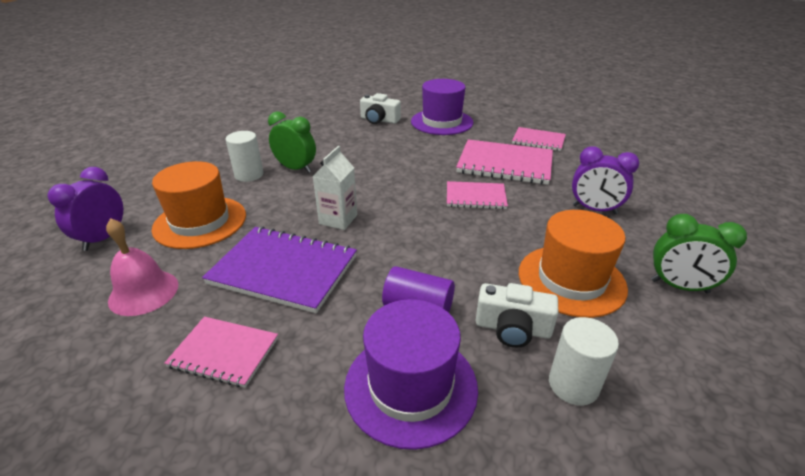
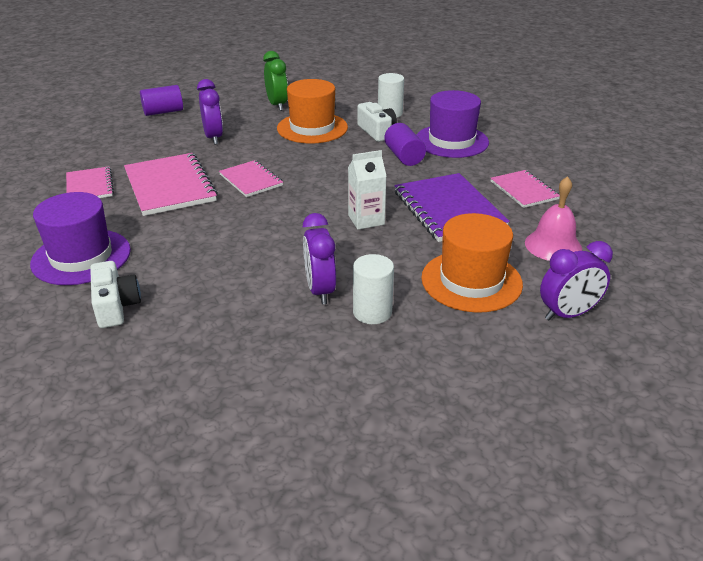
camera: 130 degrees left, 0 degrees up
green clock [268,111,316,173] -> purple clock [303,213,336,304]
none -> purple cylinder [140,85,183,116]

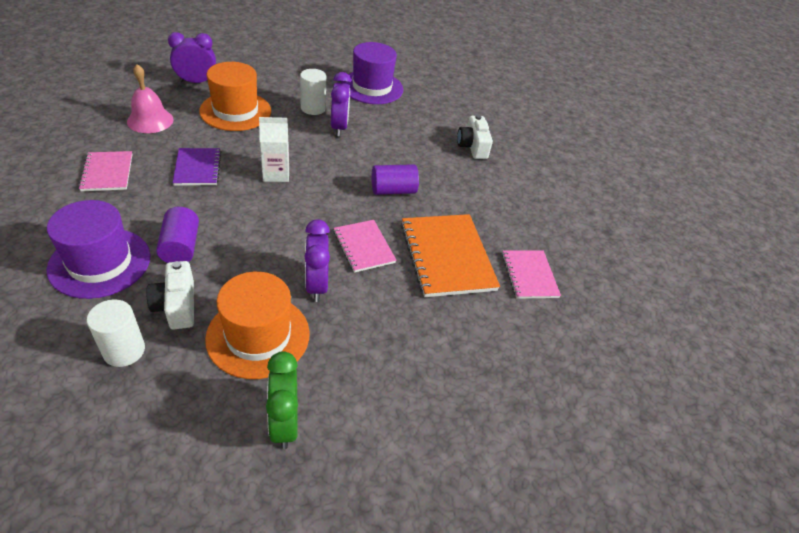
camera: 175 degrees left, 10 degrees up
purple hat [30,192,131,285] -> purple hat moved to [341,42,403,104]
pink notebook [124,153,218,216] -> orange notebook [401,214,500,297]
purple cylinder [140,85,183,116] -> purple cylinder moved to [371,164,419,195]
purple clock [197,79,223,144] -> purple clock moved to [304,219,330,302]
purple notebook [394,173,510,242] -> purple notebook [173,148,221,186], size x0.59

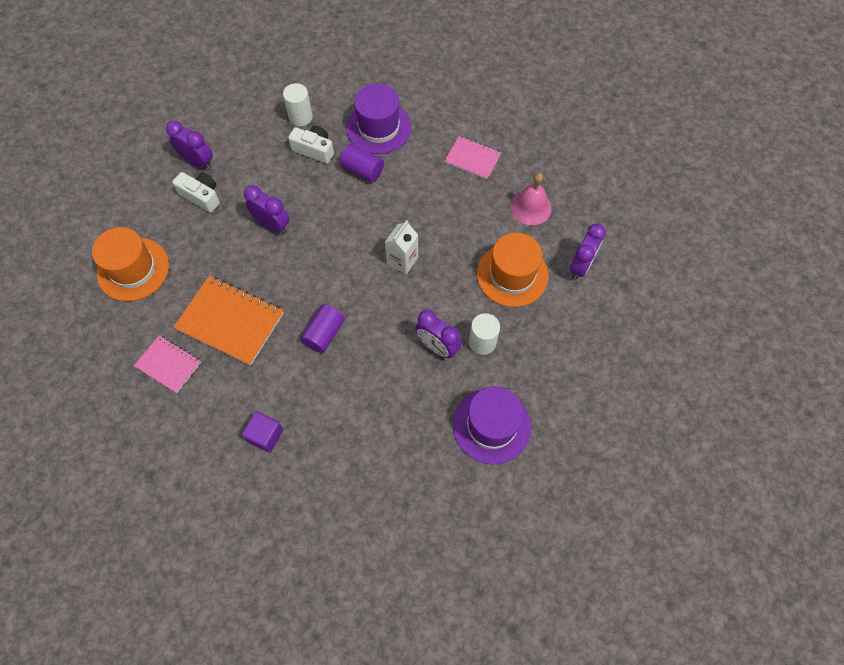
camera: 135 degrees right, 20 degrees up
purple notebook [173,148,221,186] -> none
orange hat [205,272,310,379] -> orange hat moved to [92,227,169,301]
green clock [266,351,298,449] -> purple clock [166,121,213,170]
pink notebook [333,220,396,273] -> none
white camera [457,115,493,159] -> white camera moved to [172,172,220,213]
none -> purple cube [242,411,283,453]

